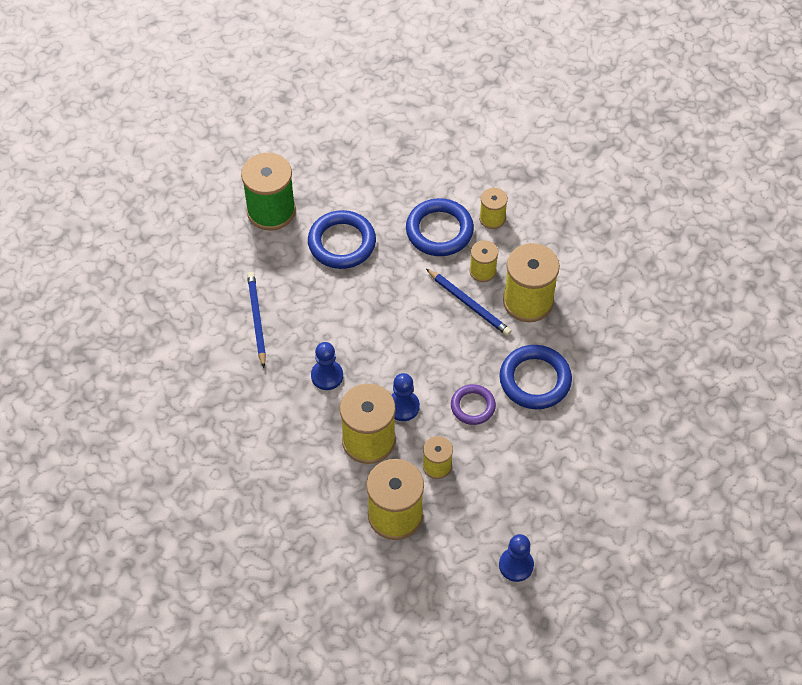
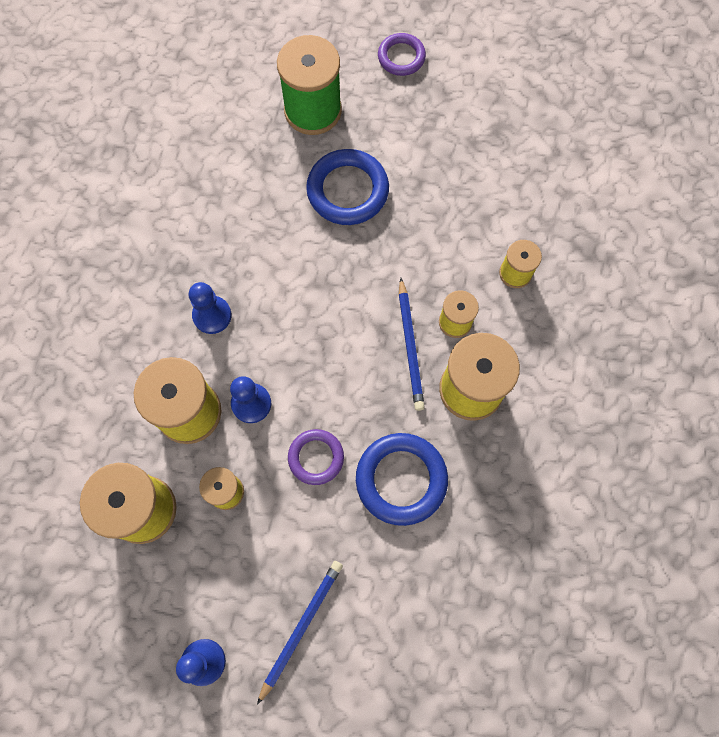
camera: 40 degrees right, 15 degrees up
blue pencil [247,272,266,368] -> blue pencil moved to [257,561,343,705]
blue ring [406,198,474,256] -> none
none -> purple ring [378,33,426,76]

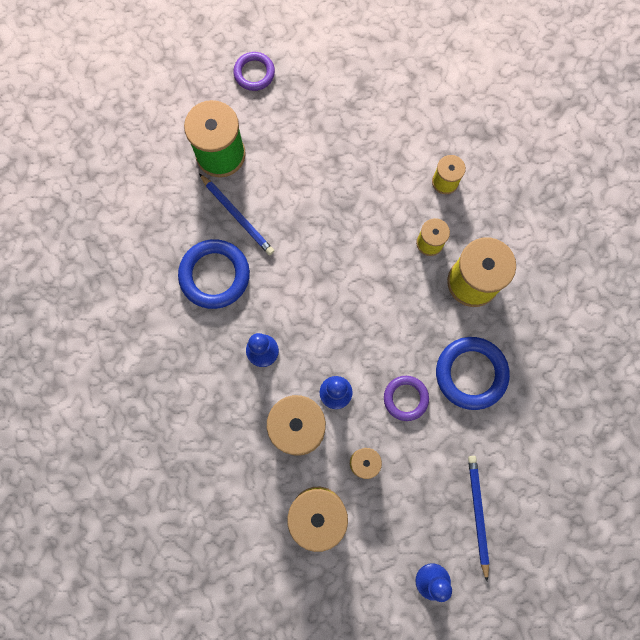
camera: 35 degrees left, 5 degrees up
blue ring [306,149,389,225] -> blue ring moved to [178,239,250,309]
blue pencil [399,278,425,411] -> blue pencil moved to [199,173,274,255]

